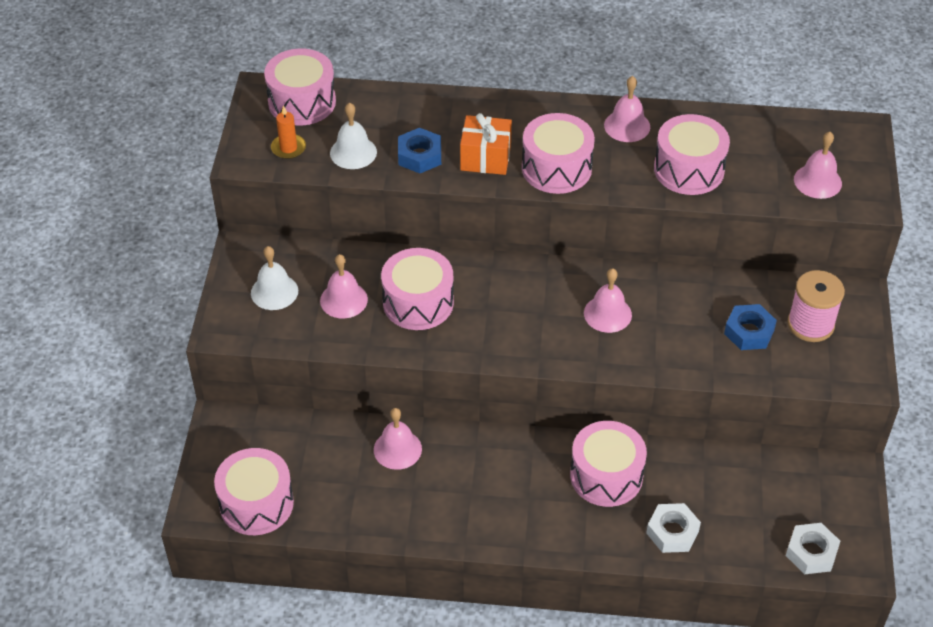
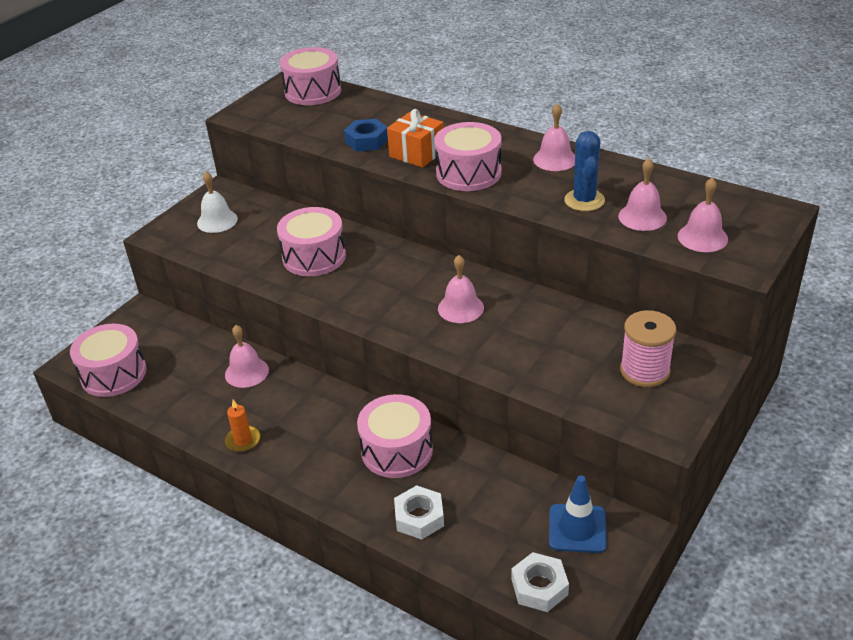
camera: 30 degrees right, 10 degrees down
orange candle [271,105,306,159] -> orange candle moved to [225,400,261,452]
pink bell [320,254,368,318] -> pink bell moved to [618,158,667,231]
white bell [330,103,377,169] -> none
pink drum [654,114,730,195] -> blue cactus [564,131,605,211]
blue nut [724,304,777,350] -> none
none -> blue traffic cone [549,475,607,553]

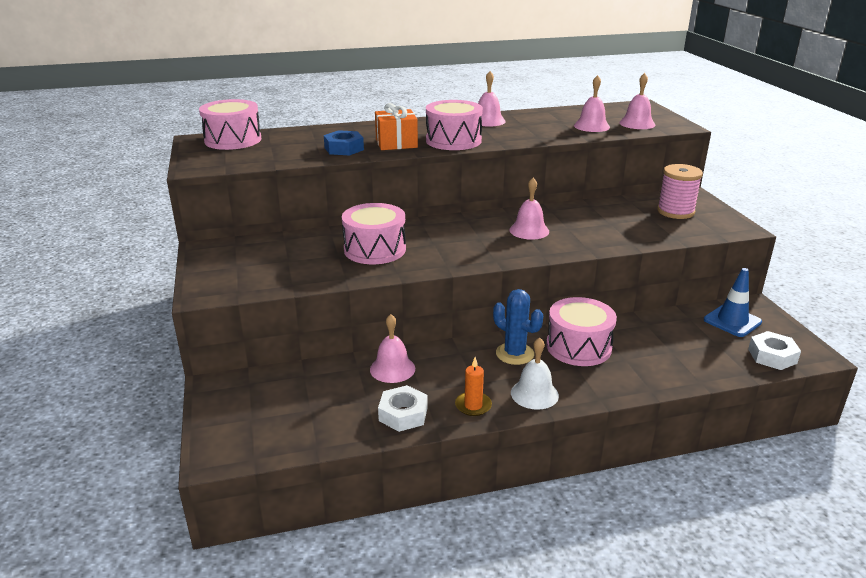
camera: 50 degrees left, 10 degrees down
pink drum [70,324,146,397] -> none
white bell [197,172,238,233] -> white bell moved to [511,337,559,410]
white nut [394,485,444,540] -> white nut moved to [378,385,427,432]
blue cactus [564,131,605,211] -> blue cactus moved to [493,289,543,365]

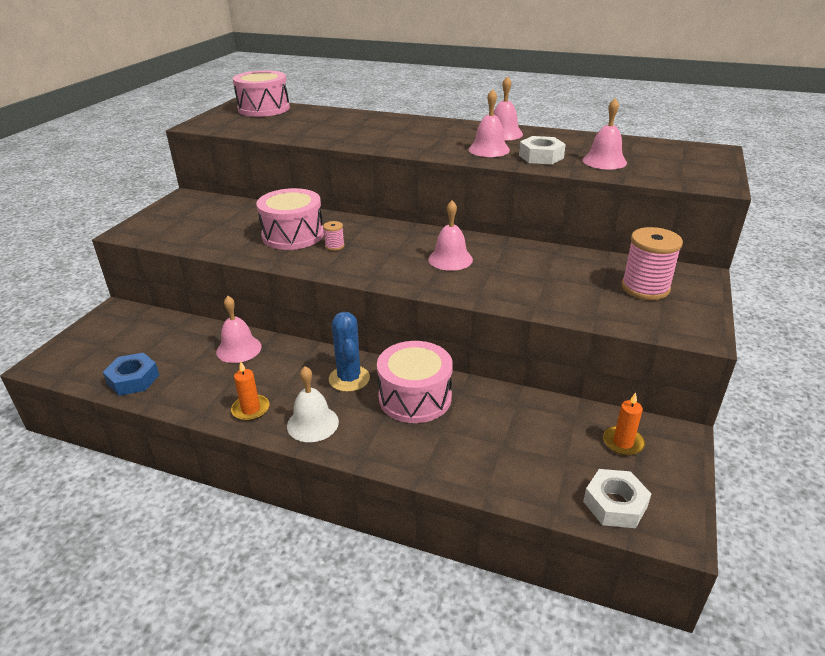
camera: 35 degrees right, 5 degrees up
blue nut [324,130,364,155] -> blue nut moved to [103,353,159,396]
orange gift [375,103,418,150] -> none
white nut [378,385,427,432] -> white nut moved to [519,136,566,165]
pink drum [426,100,483,150] -> none
pink bell [619,73,655,129] -> pink bell moved to [468,89,510,157]
blue traffic cone [704,268,762,337] -> orange candle [603,393,645,456]
none -> pink spool [323,221,344,251]

